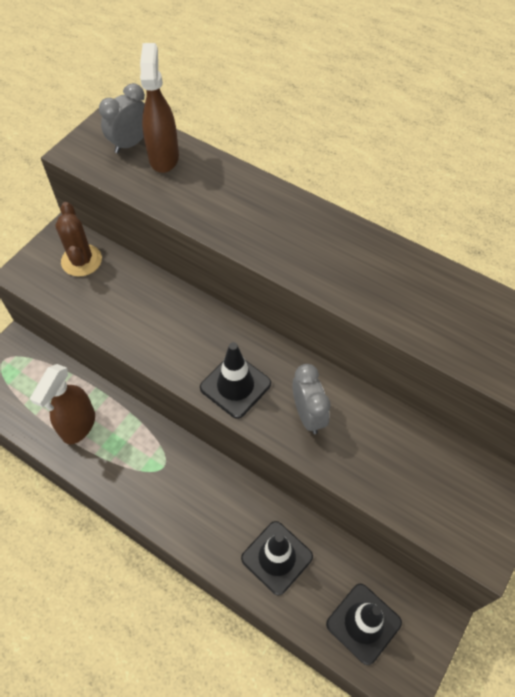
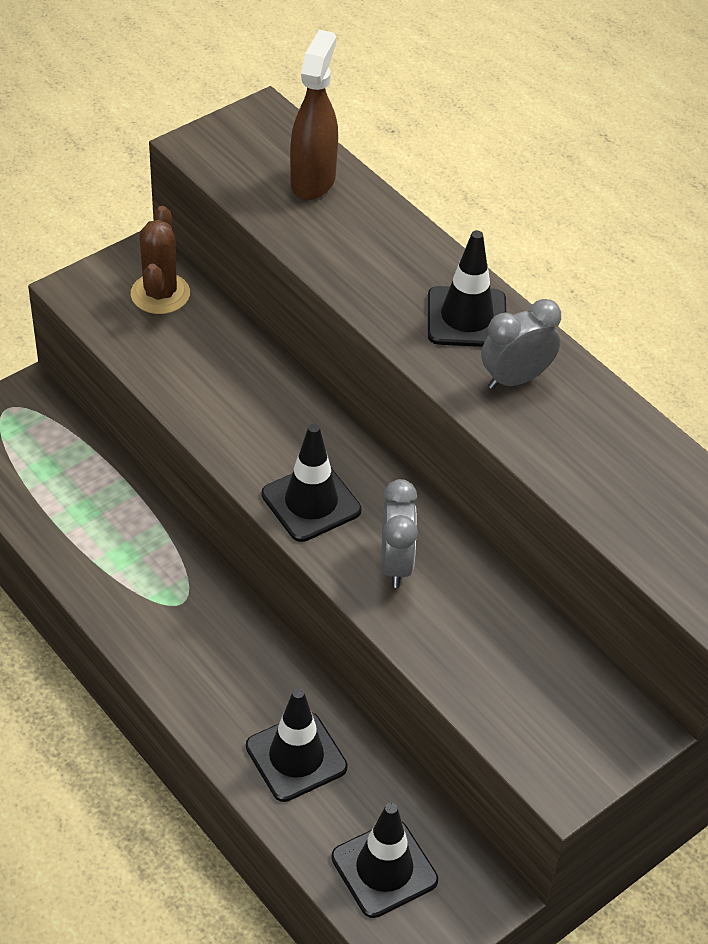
camera: 15 degrees right, 10 degrees down
brown spray bottle [30,364,95,444] -> none
grey clock [99,83,145,153] -> grey clock moved to [481,299,561,390]
none -> black traffic cone [428,230,506,347]

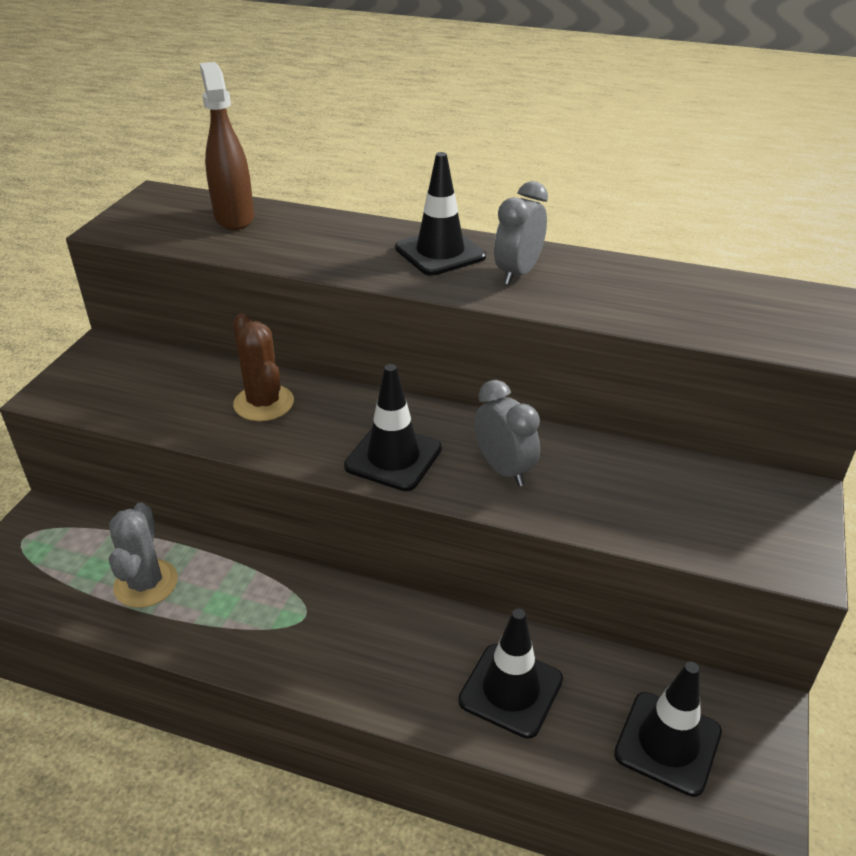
camera: 30 degrees left, 10 degrees down
brown cactus [131,206,190,314] -> brown cactus moved to [233,313,294,421]
none -> grey cactus [109,503,178,608]

